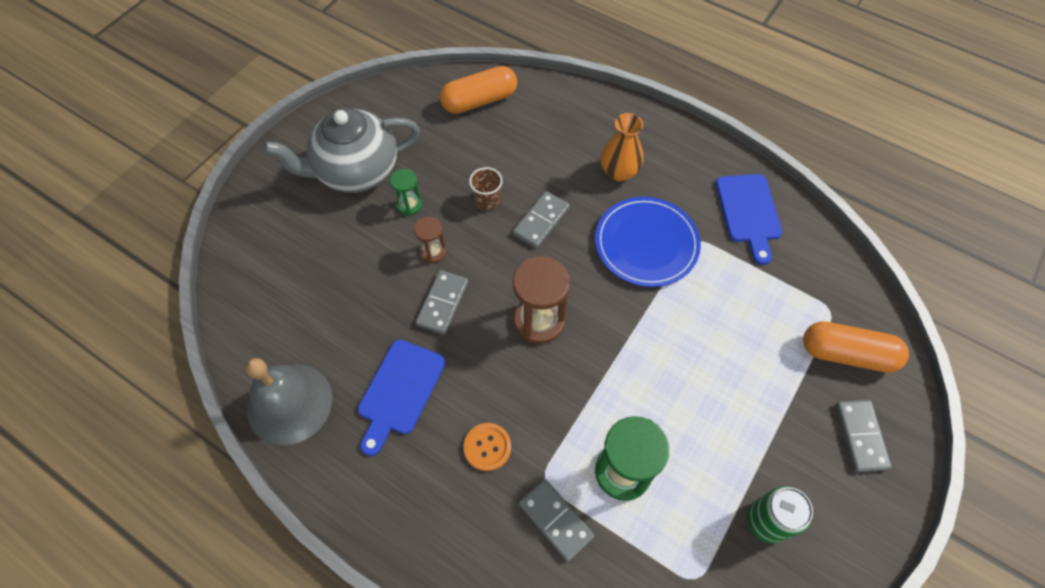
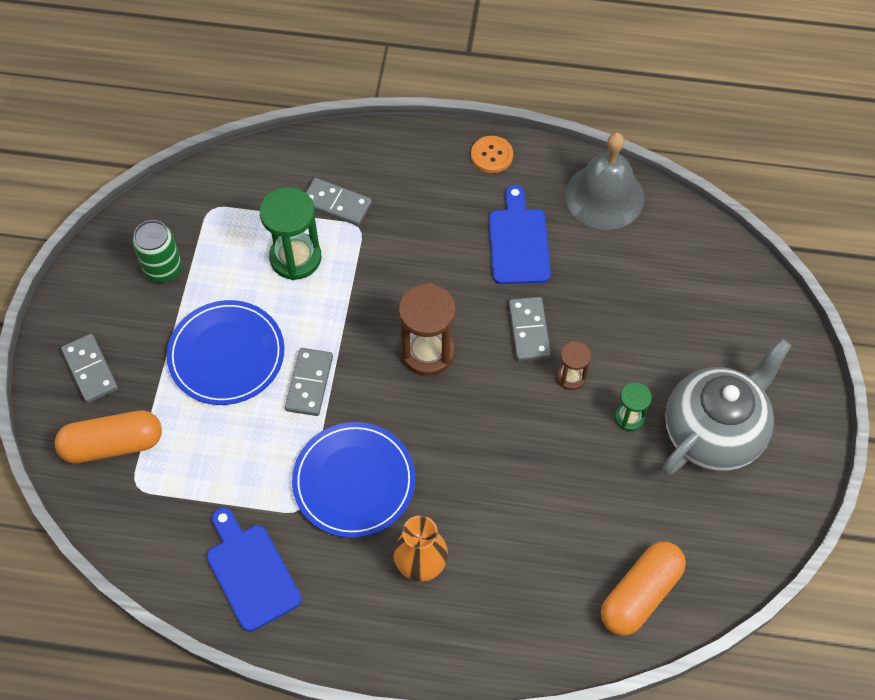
camera: 155 degrees right, 0 degrees up
orange button [464,423,511,471] -> orange button moved to [471,136,513,173]
brown cup [469,167,503,210] -> none
grey domino [513,191,570,248] -> grey domino moved to [285,348,333,416]
none -> blue plate [167,300,284,405]

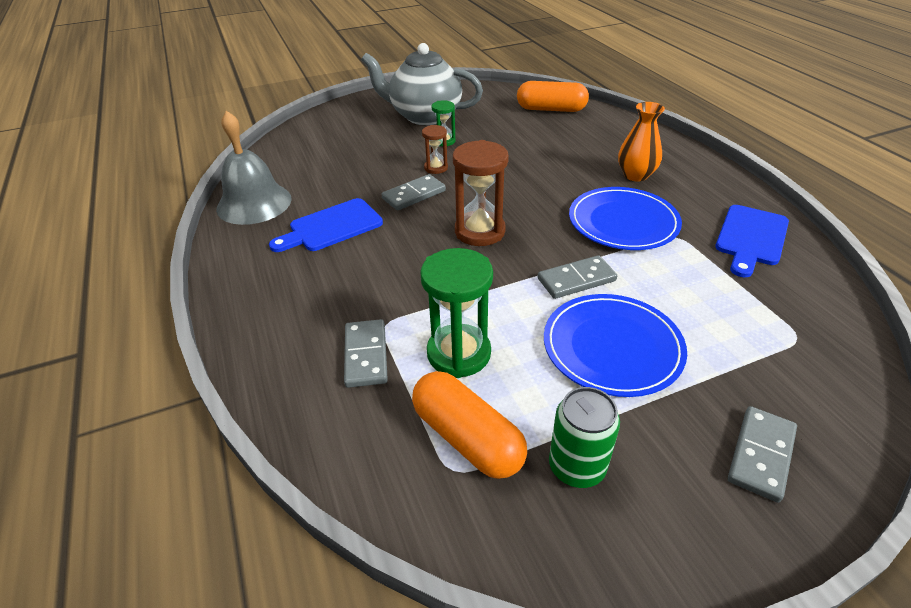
camera: 120 degrees left, 20 degrees down
orange capsule [55,410,162,463] -> orange capsule moved to [412,371,527,479]
orange button [471,136,513,173] -> none

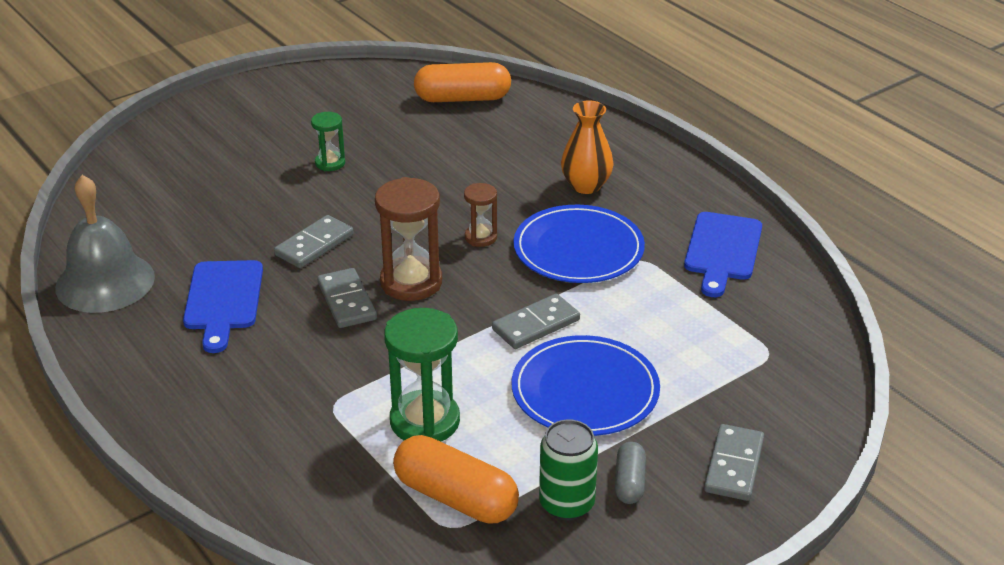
camera: 15 degrees left, 5 degrees down
blue cutting board [269,198,383,252] -> blue cutting board turned 45 degrees counterclockwise [183,260,263,353]
grey domino [344,319,388,388] -> grey domino moved to [317,268,377,328]
grey teapot [361,43,483,125] -> none
brown hourglass [422,125,448,174] -> brown hourglass moved to [464,183,497,247]
none -> grey capsule [615,442,646,504]

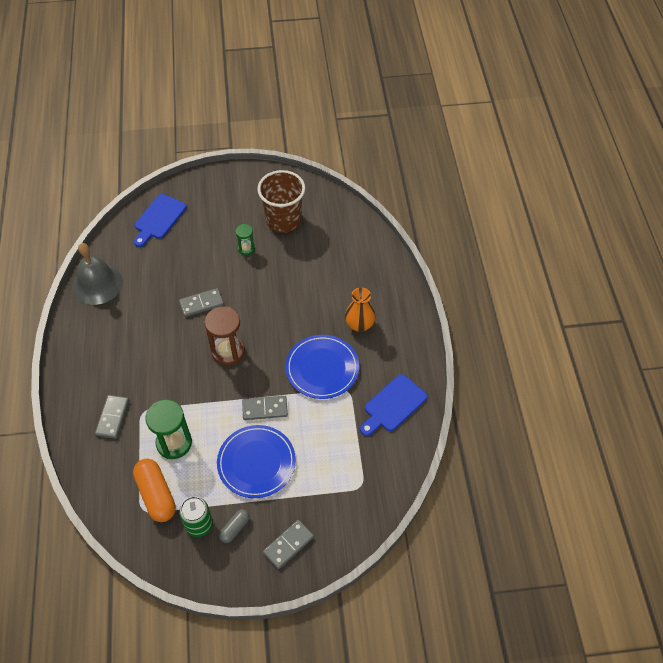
camera: 30 degrees right, 20 degrees up
blue cutting board [183,260,263,353] -> blue cutting board moved to [134,194,187,247]
grey domino [317,268,377,328] -> grey domino moved to [95,395,129,439]
orange capsule [414,62,511,102] -> none
brown hourglass [464,183,497,247] -> none
none -> brown cup [257,170,305,233]

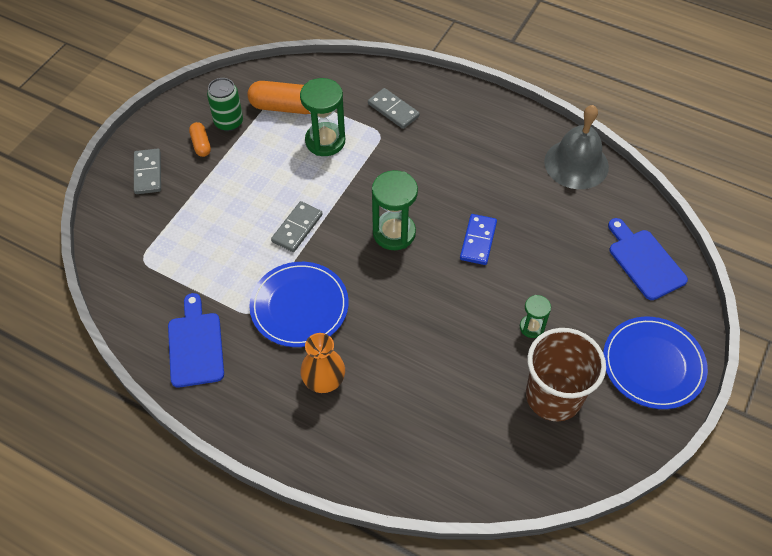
camera: 125 degrees right, 0 degrees up
grey domino [179,288,224,317] -> blue domino [460,214,497,265]
brown hourglass [204,306,245,365] -> green hourglass [372,170,418,250]
blue plate [217,425,296,498] -> blue plate moved to [603,317,708,409]
grey capsule [219,509,250,543] -> orange capsule [189,122,211,157]

